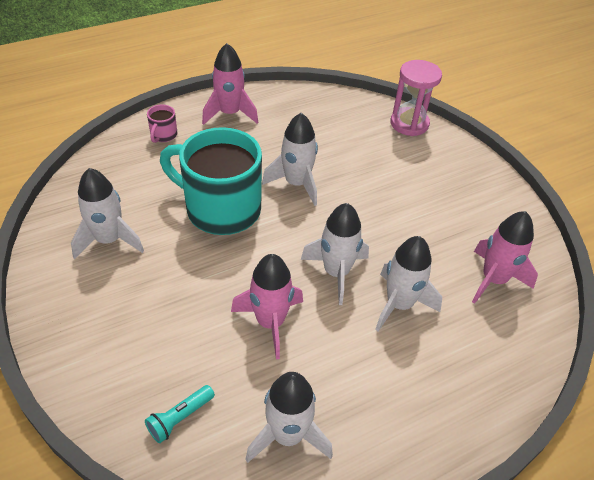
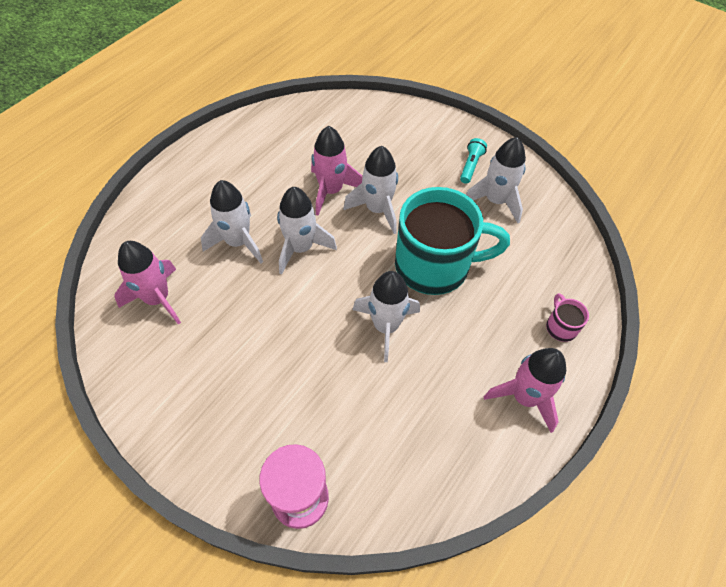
camera: 155 degrees right, 10 degrees up
turquoise flashlight [145,385,215,443] -> turquoise flashlight moved to [460,138,487,184]
white rocket [245,372,333,463] -> white rocket moved to [343,146,398,234]

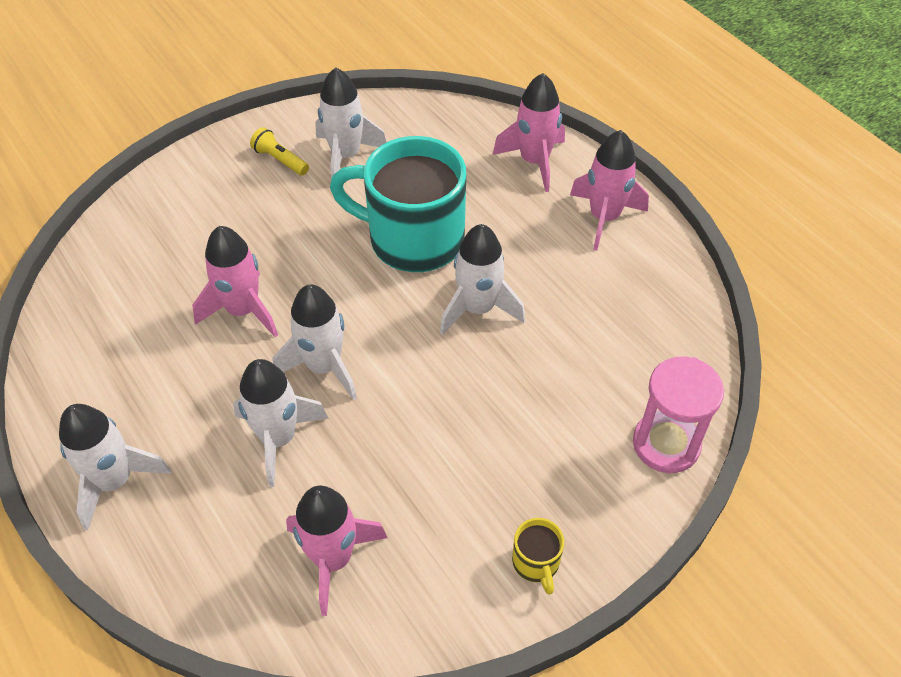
camera: 70 degrees left, 5 degrees down
white rocket [343,146,398,234] -> white rocket moved to [59,404,171,530]
turquoise mug [395,187,510,295] -> turquoise mug turned 90 degrees counterclockwise [330,136,466,272]
turquoise flashlight [460,138,487,184] -> yellow flashlight [250,127,309,176]
pink mug [546,293,589,342] -> pink rocket [492,73,565,192]
none -> yellow mug [512,518,564,595]

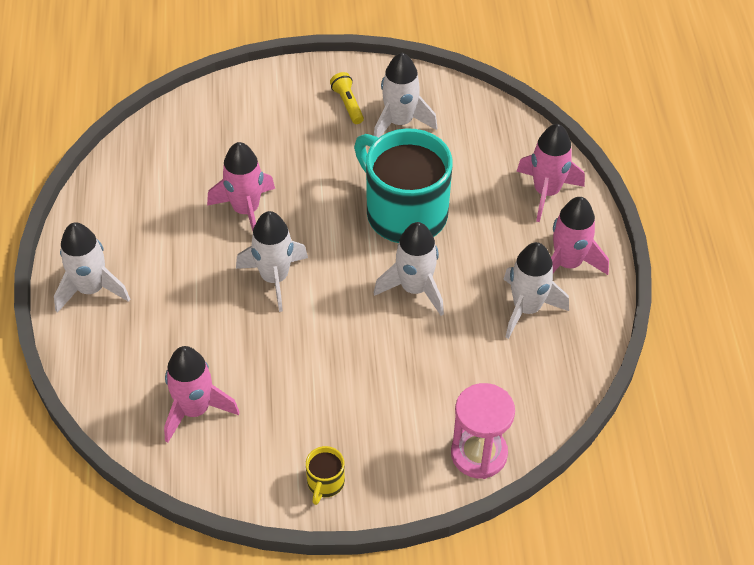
camera: 30 degrees right, 0 degrees up
white rocket [233,359,329,487] -> white rocket moved to [503,242,569,339]

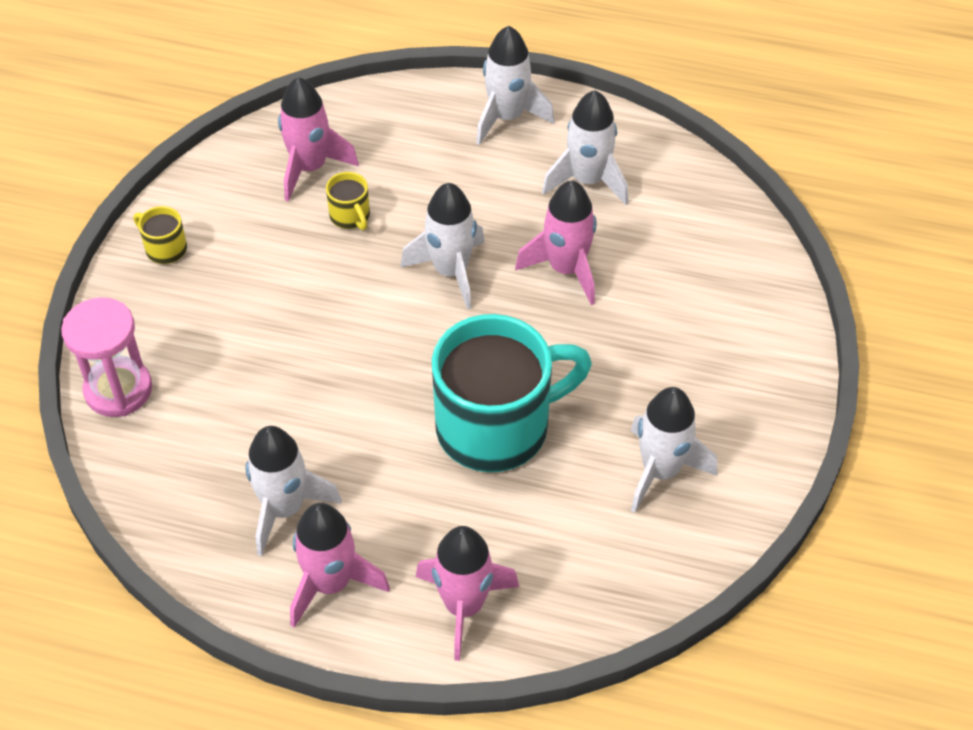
camera: 110 degrees right, 0 degrees up
yellow flashlight [330,72,364,124] -> none
white rocket [374,222,444,316] -> white rocket moved to [542,90,628,205]
none -> yellow mug [326,172,370,230]

